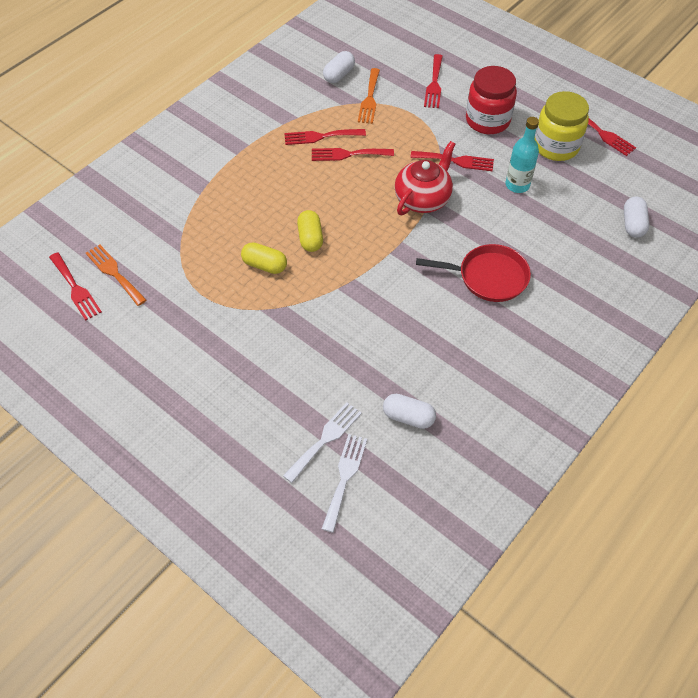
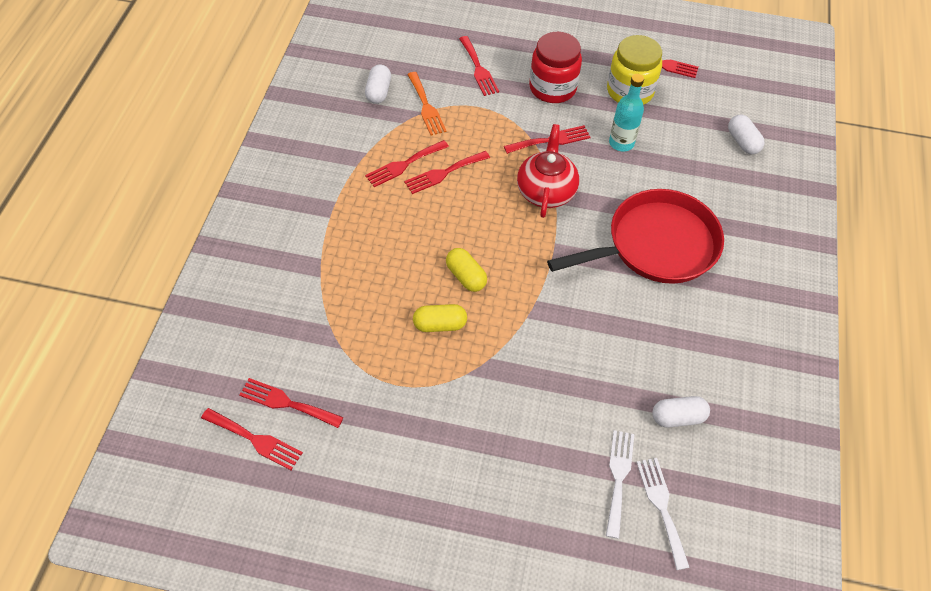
camera: 30 degrees left, 0 degrees up
orange fork [86,244,146,306] -> red fork [239,378,343,428]
red pan [416,244,531,302] -> red pan [547,189,724,284], size x1.55

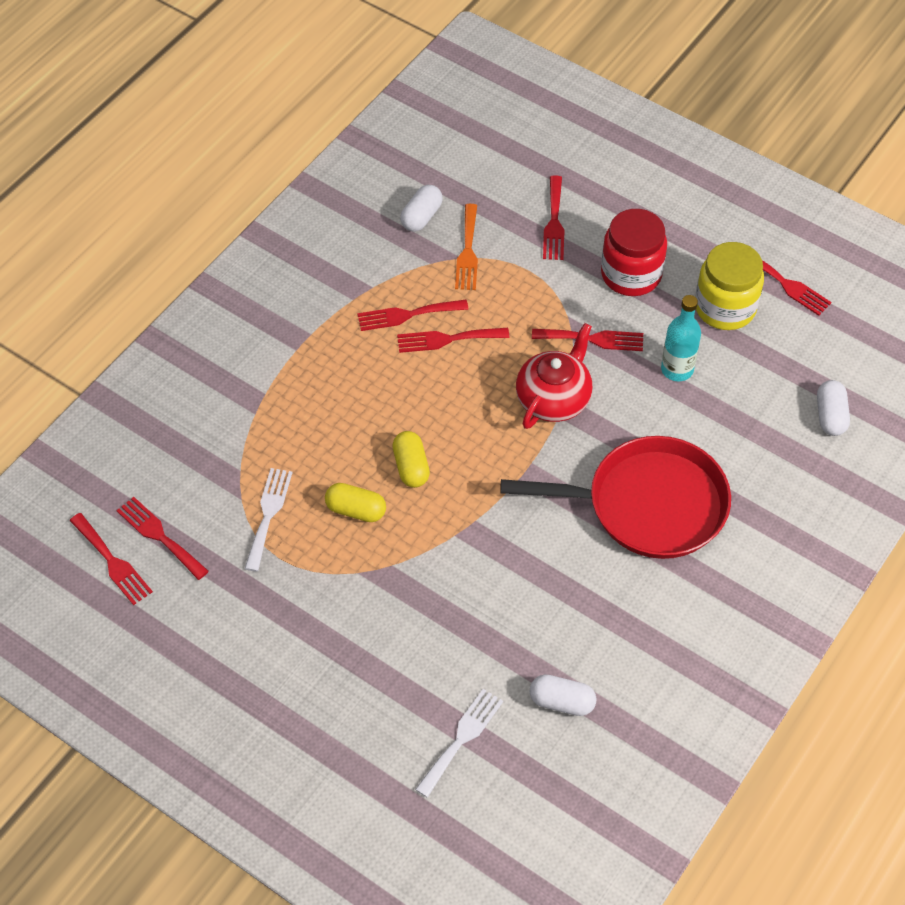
camera: 25 degrees right, 0 degrees up
white fork [637,458,690,570] -> white fork moved to [245,468,292,572]

